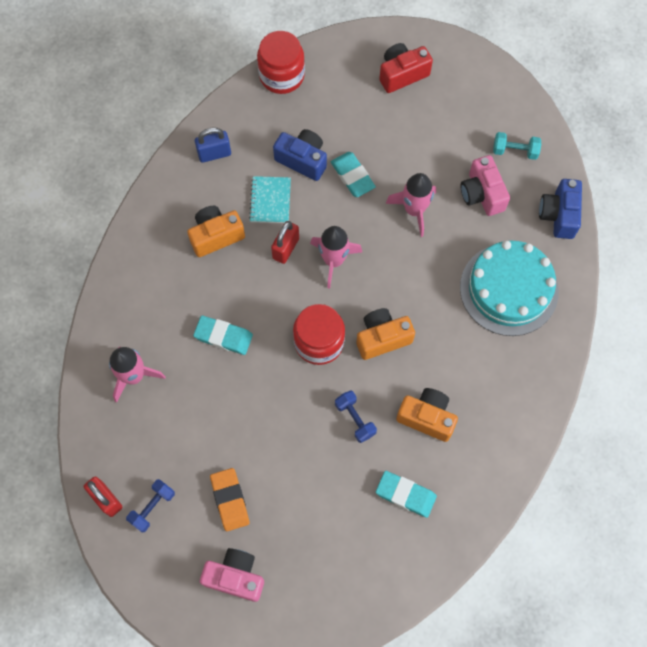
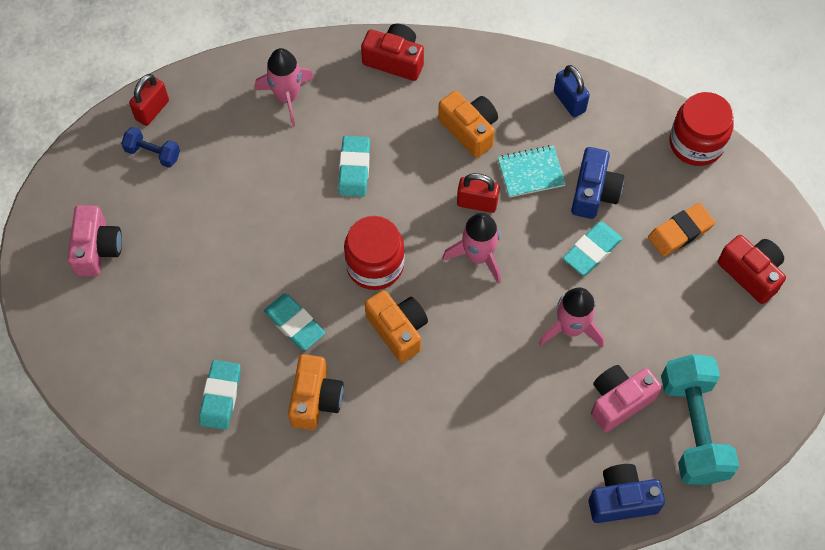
camera: 75 degrees right, 5 degrees down
orange eraser [210,468,250,531] -> orange eraser moved to [648,203,715,257]
blue dumbbell [335,390,377,443] -> turquoise eraser [264,294,325,351]
turquoise cake [460,241,559,336] -> none
turquoise dumbbell [493,132,541,160] -> turquoise dumbbell [661,354,739,485], size x2.04
none -> red camera [361,24,424,81]

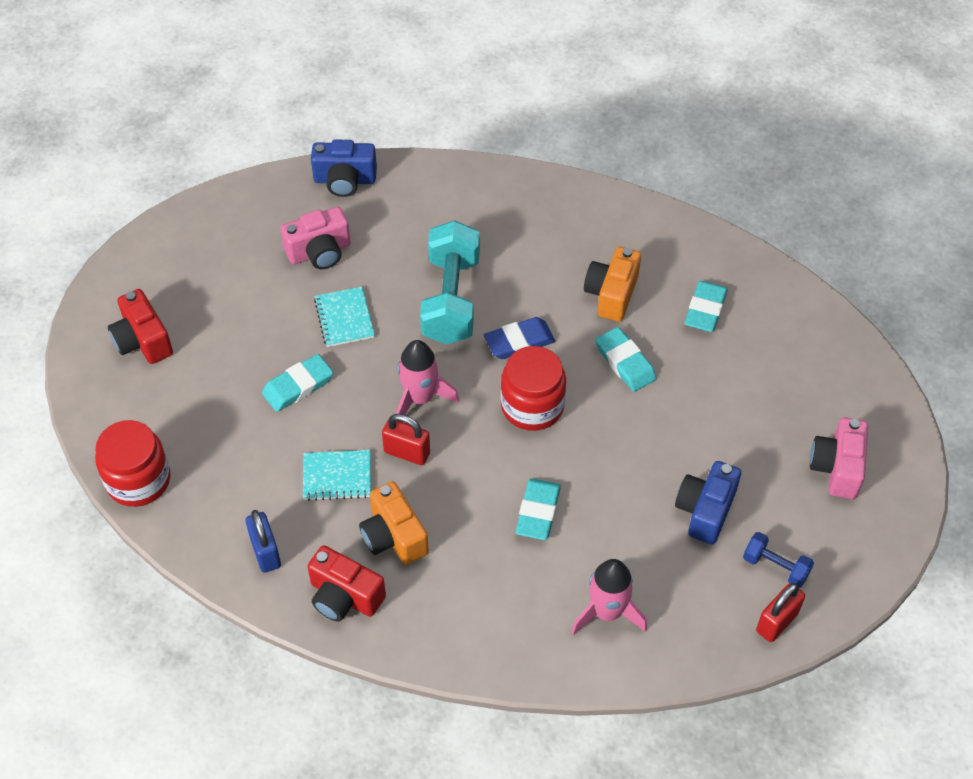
camera: 170 degrees left, 10 degrees down
red camera [361,24,424,81] -> red camera moved to [307,545,386,622]
orange camera [365,290,428,363] -> blue eraser [484,317,555,359]
pink rocket [539,287,604,348] -> turquoise notebook [314,287,375,347]
blue camera [571,147,624,219] -> blue camera moved to [675,461,741,544]
orange eraser [648,203,715,257] -> none
turquoise dumbbell [661,354,739,485] -> turquoise dumbbell moved to [420,220,480,345]

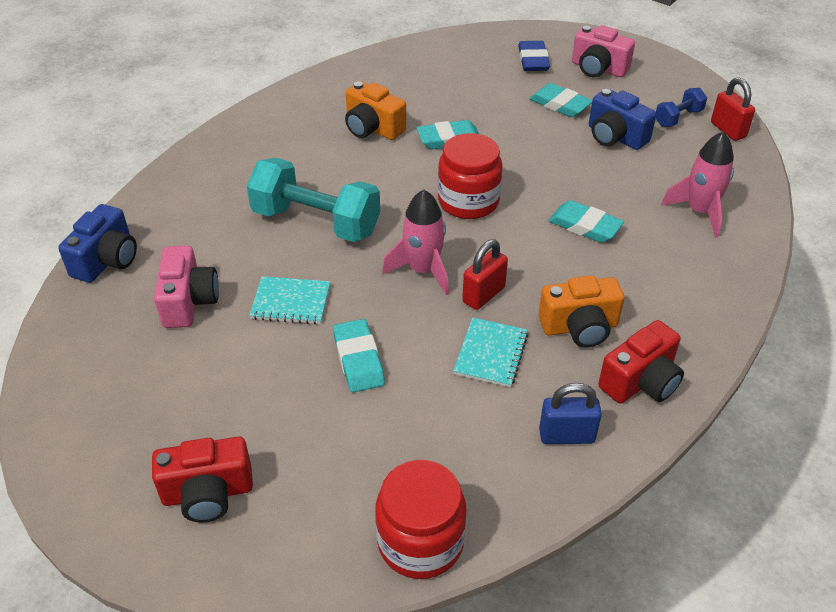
camera: 70 degrees left, 10 degrees down
blue eraser [484,317,555,359] -> blue eraser moved to [518,41,550,71]
turquoise eraser [685,281,728,332] -> turquoise eraser moved to [529,83,592,117]

